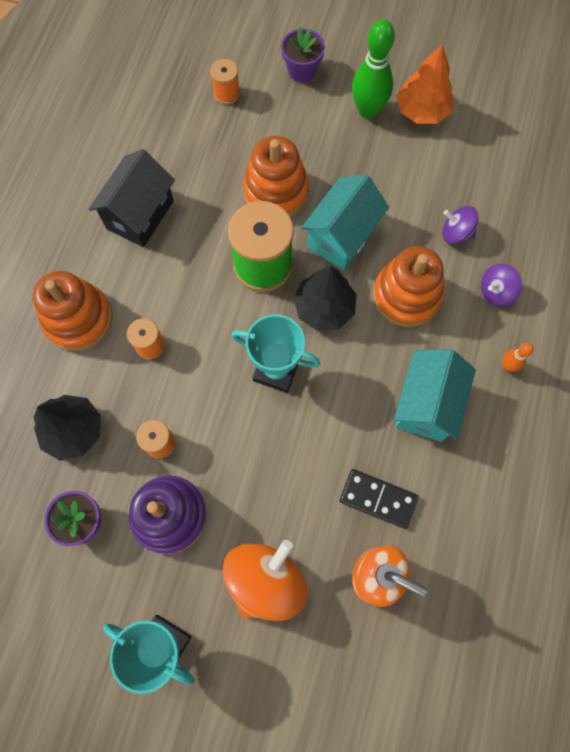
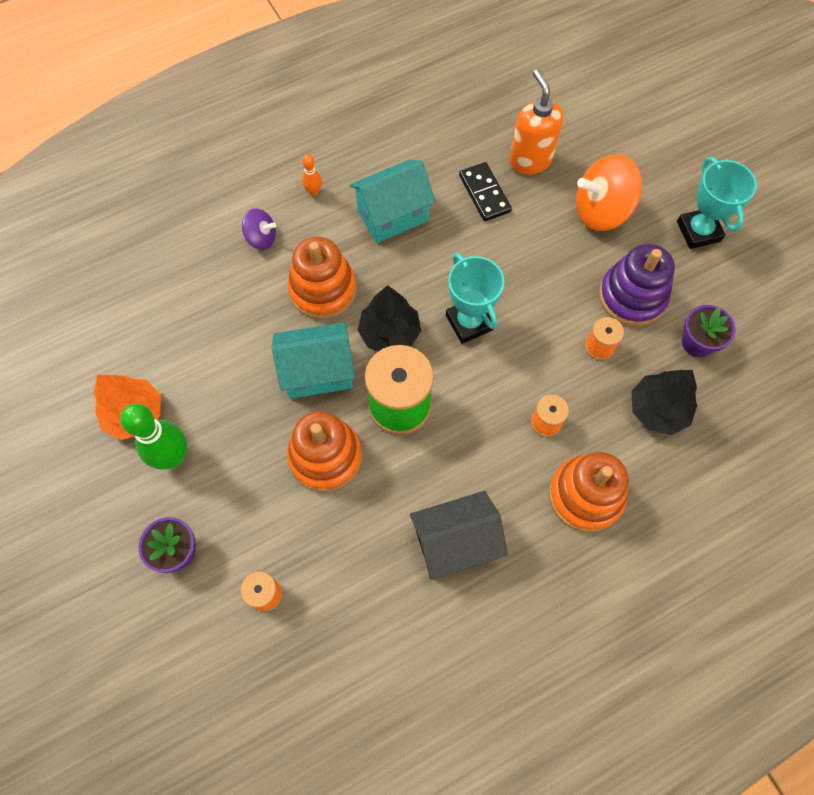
camera: 135 degrees left, 5 degrees down
purple spinning top [442,206,479,244] -> none

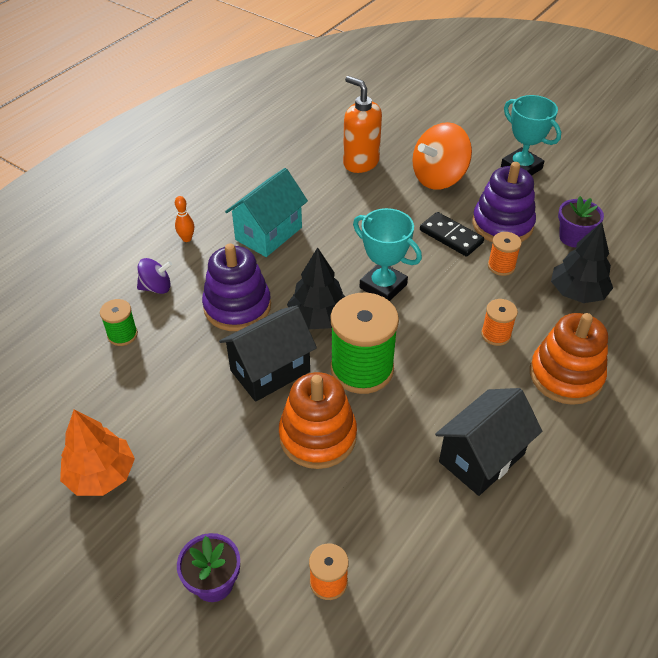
camera: 25 degrees left, 20 degrees down
green bowling pin [120,404,187,469] -> none
turquoise house [272,322,355,399] -> black house [219,305,317,402]
orange stacking toy [288,237,357,319] -> purple stacking toy [202,243,271,331]
black domino [459,162,512,221] -> black domino moved to [420,212,484,257]
none -> green spool [100,299,138,346]

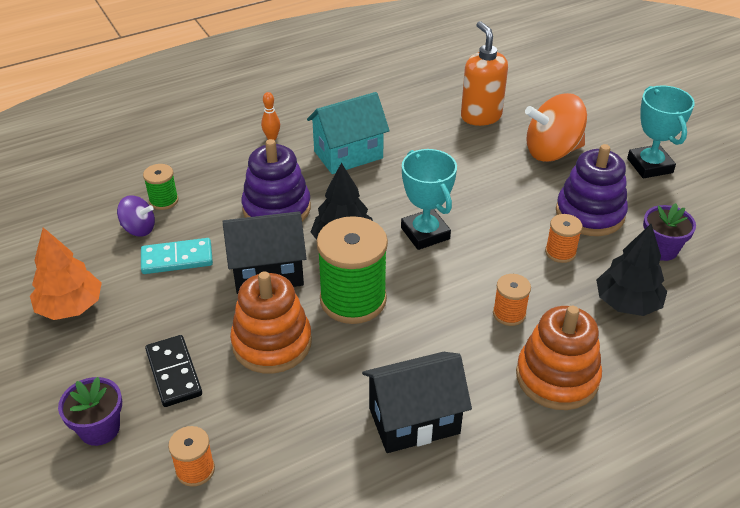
camera: 25 degrees right, 5 degrees down
purple spinning top [137,258,172,294] -> purple spinning top moved to [117,195,155,236]
black domino [420,212,484,257] -> black domino moved to [145,335,202,407]
none -> turquoise domino [141,238,213,274]

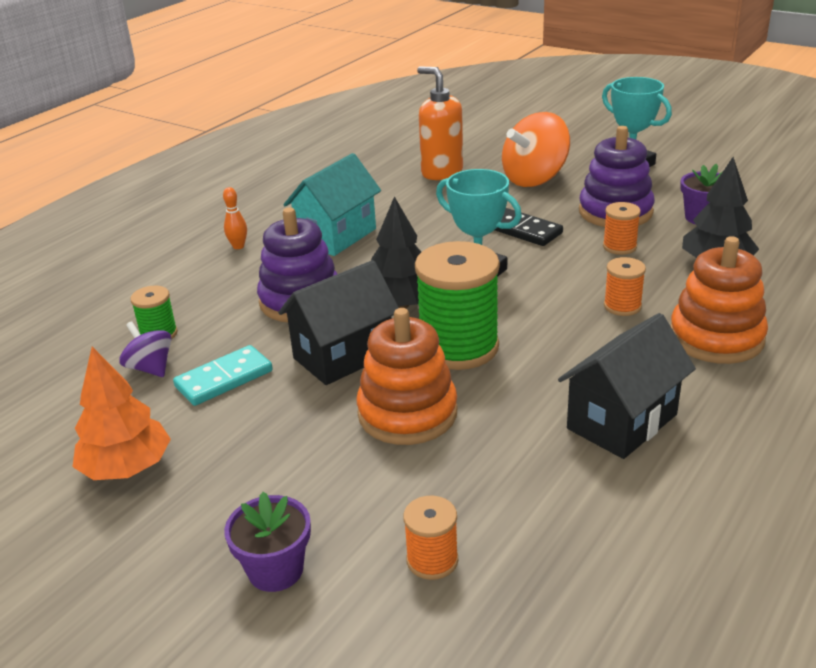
camera: 25 degrees left, 10 degrees down
purple spinning top [117,195,155,236] -> purple spinning top turned 120 degrees counterclockwise [119,321,172,377]
black domino [145,335,202,407] -> black domino moved to [495,208,563,246]

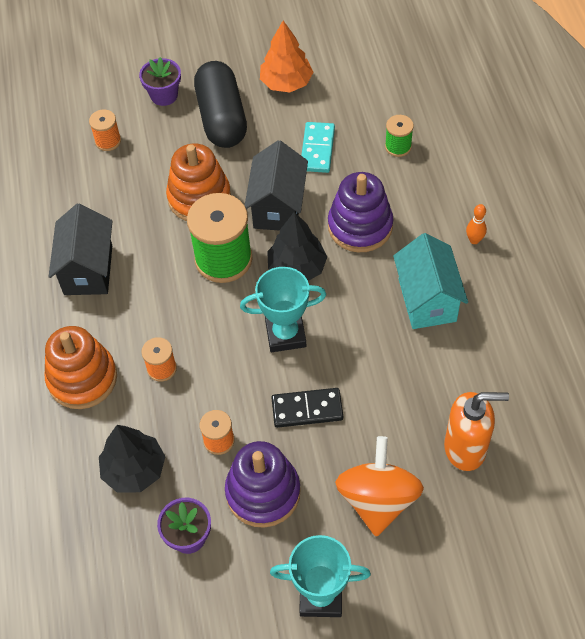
camera: 135 degrees right, 25 degrees up
purple spinning top [119,321,172,377] -> none
none -> black capsule [194,61,247,148]

